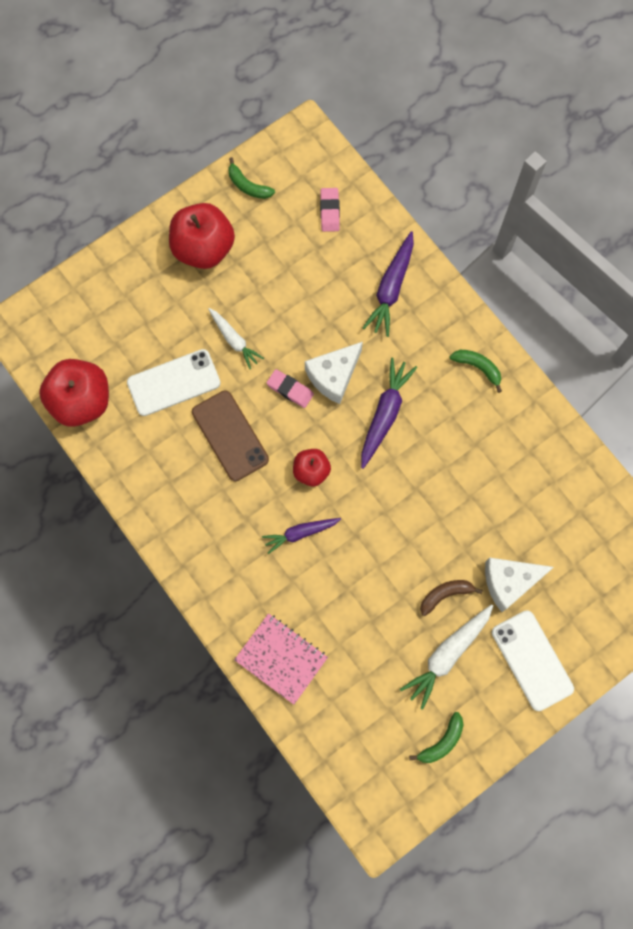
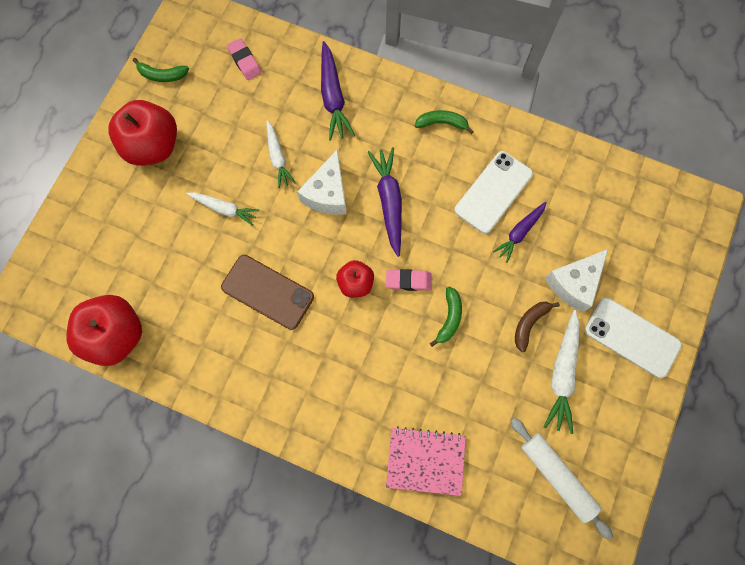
camera: 30 degrees left, 0 degrees up
white phone [127,349,220,416] -> white phone moved to [455,151,533,234]
purple carrot [262,518,341,554] -> purple carrot moved to [493,202,547,263]
pink eraser [266,369,314,408] -> pink eraser moved to [386,269,432,291]
green banana [409,712,464,763] -> green banana moved to [430,287,462,347]
none -> white carrot [266,121,295,188]
none -> white rolling pin [510,418,613,540]

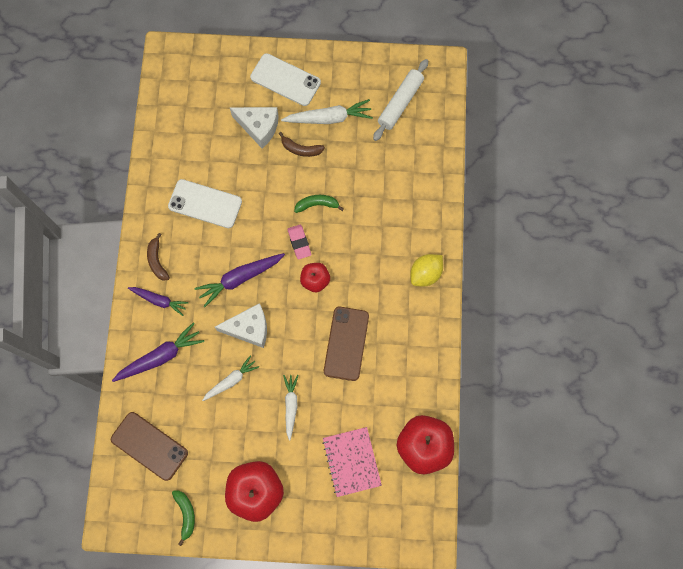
camera: 110 degrees left, 0 degrees up
pink eraser [227,38,262,80] -> brown phone [111,412,188,481]
pink notebook [386,426,466,496] -> pink notebook moved to [322,427,382,497]
green banana [415,110,474,134] -> brown banana [147,233,170,281]
purple carrot [493,202,547,263] -> purple carrot moved to [128,287,189,316]
white phone [585,298,682,378] -> white phone turned 75 degrees counterclockwise [250,53,321,106]
none -> yellow lemon [410,254,443,287]

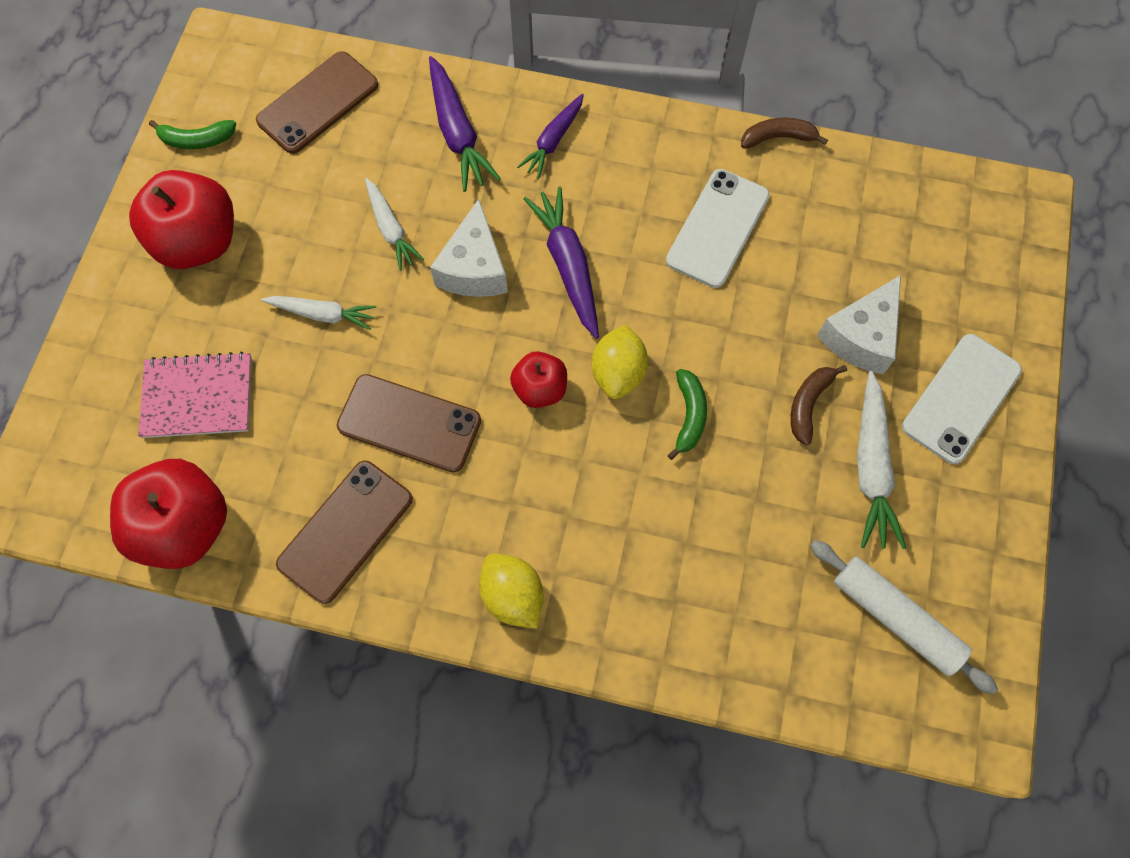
camera: 100 degrees right, 5 degrees down
brown banana [147,233,170,281] -> brown banana moved to [741,118,828,149]
pink eraser [287,225,311,260] -> yellow lemon [591,324,648,399]
none -> brown phone [276,461,413,604]

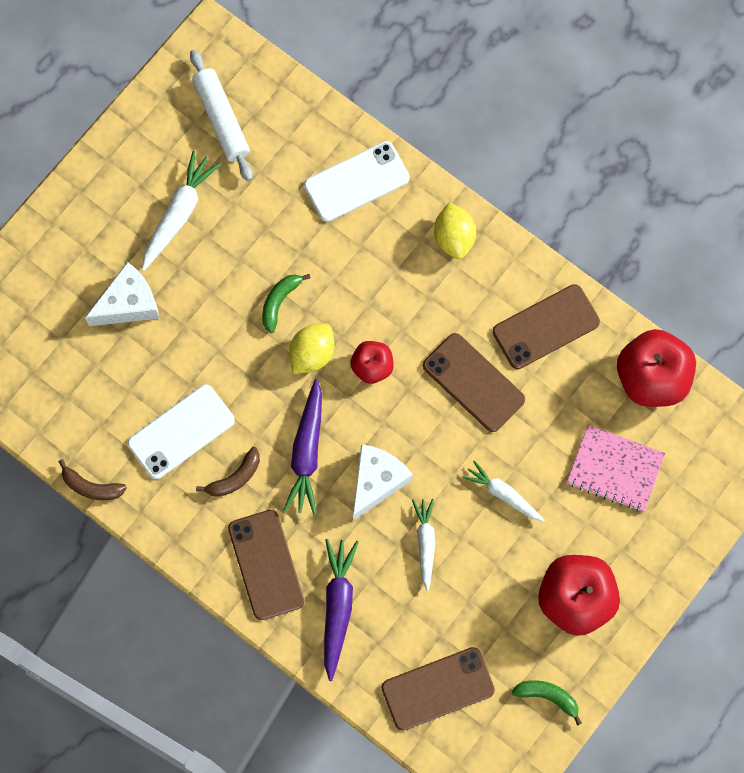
camera: 155 degrees left, 5 degrees up
purple carrot [517,94,584,178] -> brown phone [228,510,304,620]
brown banana [791,365,847,445] -> brown banana moved to [196,447,260,497]
white phone [902,334,1022,464] -> white phone moved to [304,141,410,222]

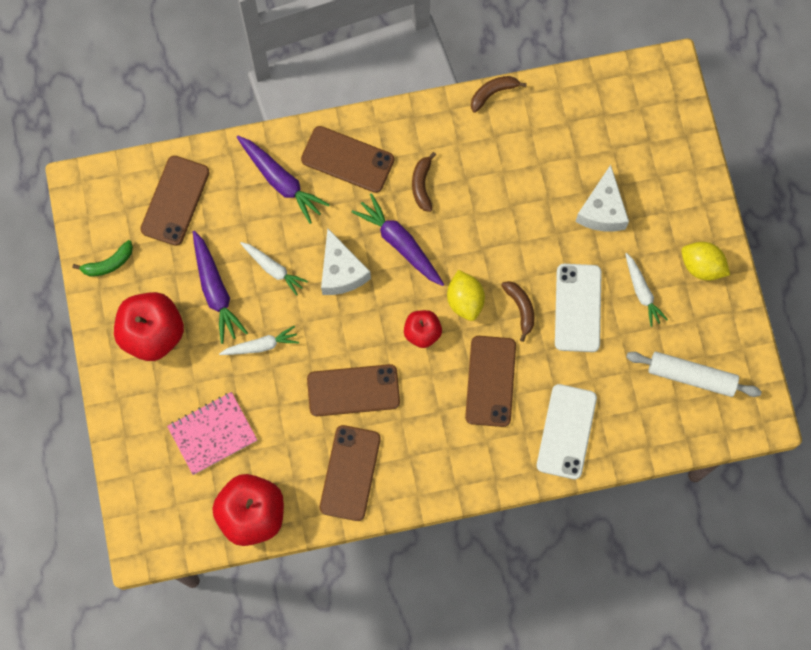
camera: 130 degrees right, 0 degrees up
white phone [128,384,235,479] -> white phone moved to [555,264,602,352]
white carrot [142,150,221,271] -> white carrot [625,253,668,327], size x0.66
green banana [262,274,310,333] -> brown banana [501,281,535,342]
yellow lemon [434,202,476,259] -> yellow lemon moved to [681,242,730,281]
none -> purple carrot [193,231,248,344]
none -> brown phone [465,336,516,427]

